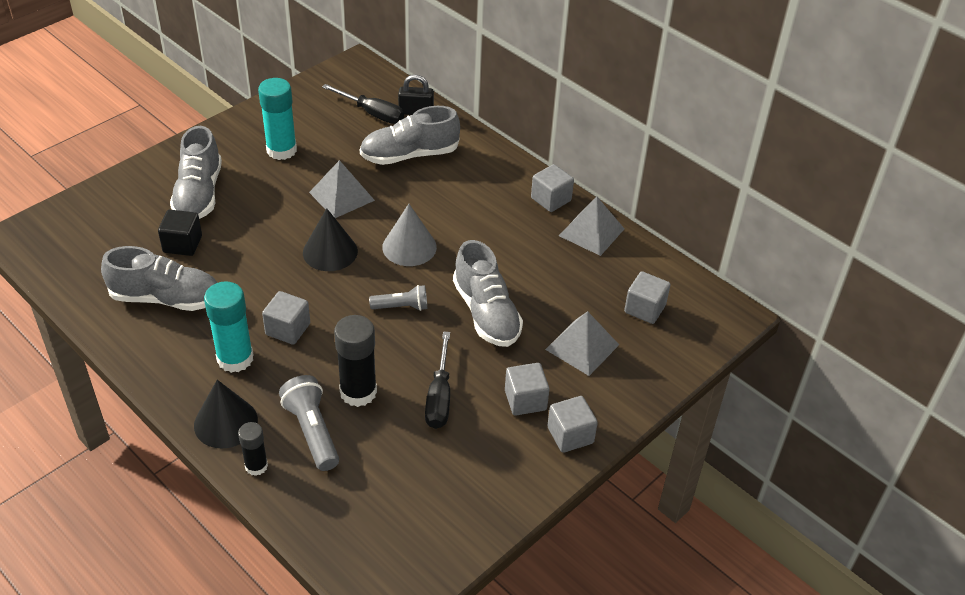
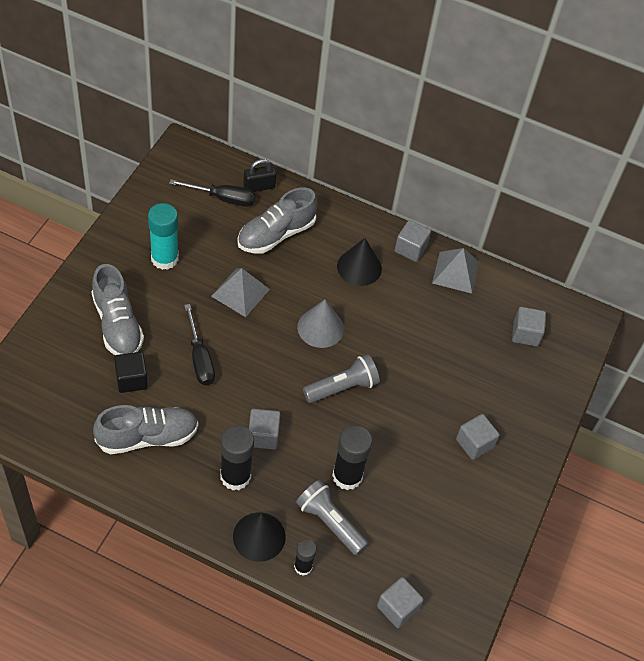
camera: 25 degrees left, 10 degrees up
turquoise glue stick [204,281,253,373] -> black glue stick [220,425,254,490]
black cone [303,208,358,271] -> black cone moved to [337,238,382,286]
grey flashlight [369,285,427,311] -> grey flashlight [303,355,380,403], size x1.53
black screwdriver [425,331,450,429] -> black screwdriver moved to [184,304,215,385]
grey shoe [453,240,523,347] -> none
grey pyramid [545,311,619,376] -> none
grey cube [547,396,598,453] -> grey cube moved to [377,577,424,628]

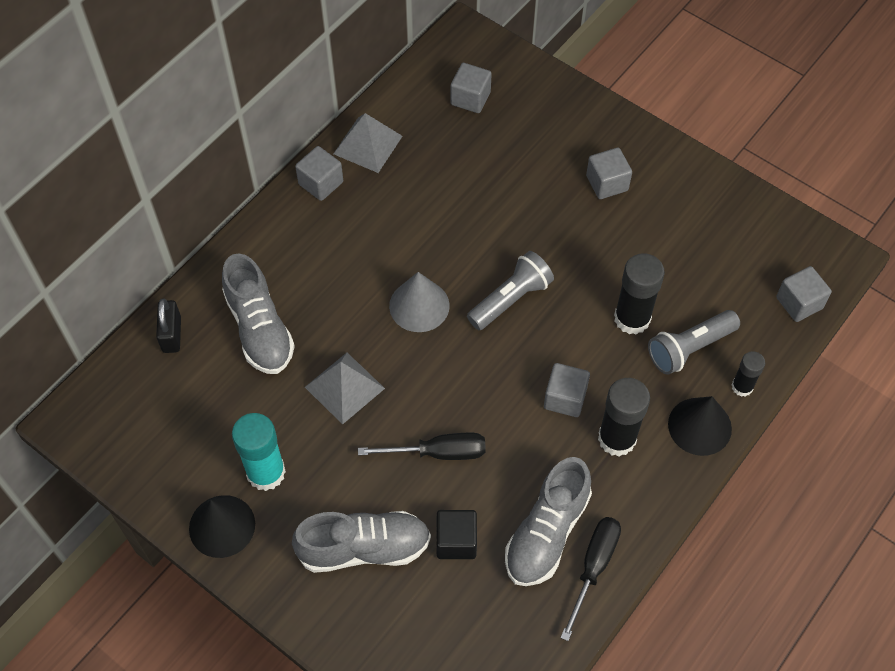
camera: 70 degrees left, 5 degrees up
grey shoe [93,405,198,454] -> grey shoe turned 150 degrees counterclockwise [505,457,592,586]
black screwdriver [169,179,255,206] -> black screwdriver moved to [560,517,621,641]
grey flashlight [303,355,380,403] -> grey flashlight turned 60 degrees clockwise [467,251,554,330]
black cone [337,238,382,286] -> black cone moved to [189,495,255,558]

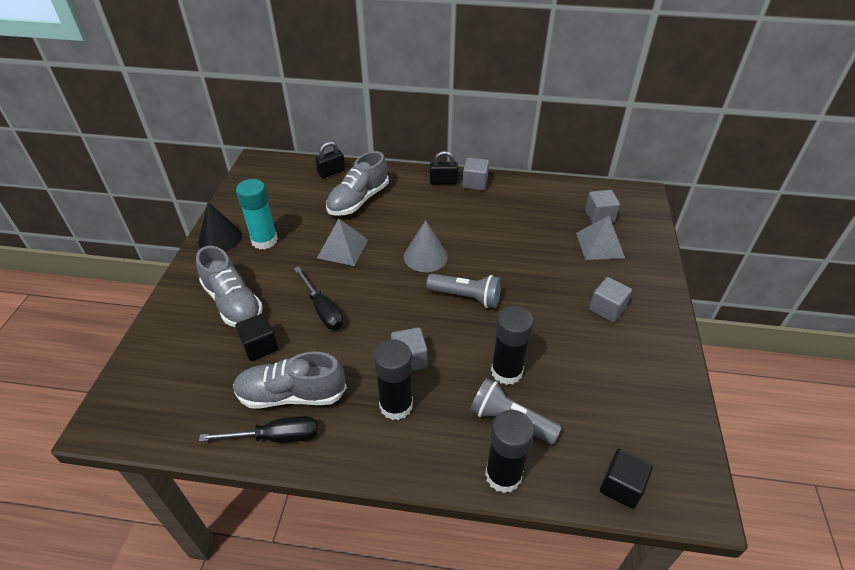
camera: 60 degrees right, 15 degrees down
grey pyramid [333,113,402,173] -> grey pyramid moved to [576,215,625,260]
black cone [668,396,732,456] -> none
black glue stick [732,351,765,397] -> black glue stick [485,410,534,493], size x1.73
grey cube [776,266,832,322] -> black cube [600,449,653,509]
none -> black padlock [430,151,458,185]

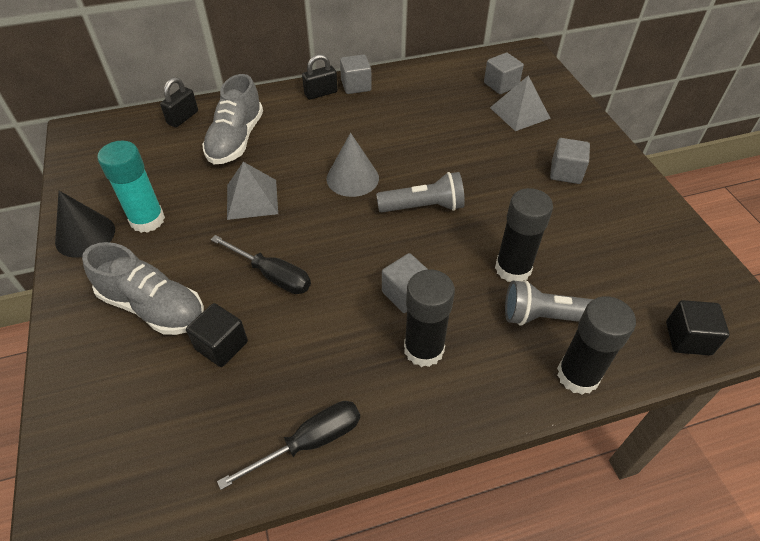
camera: 25 degrees left, 5 degrees up
grey shoe [233,351,347,409] -> none

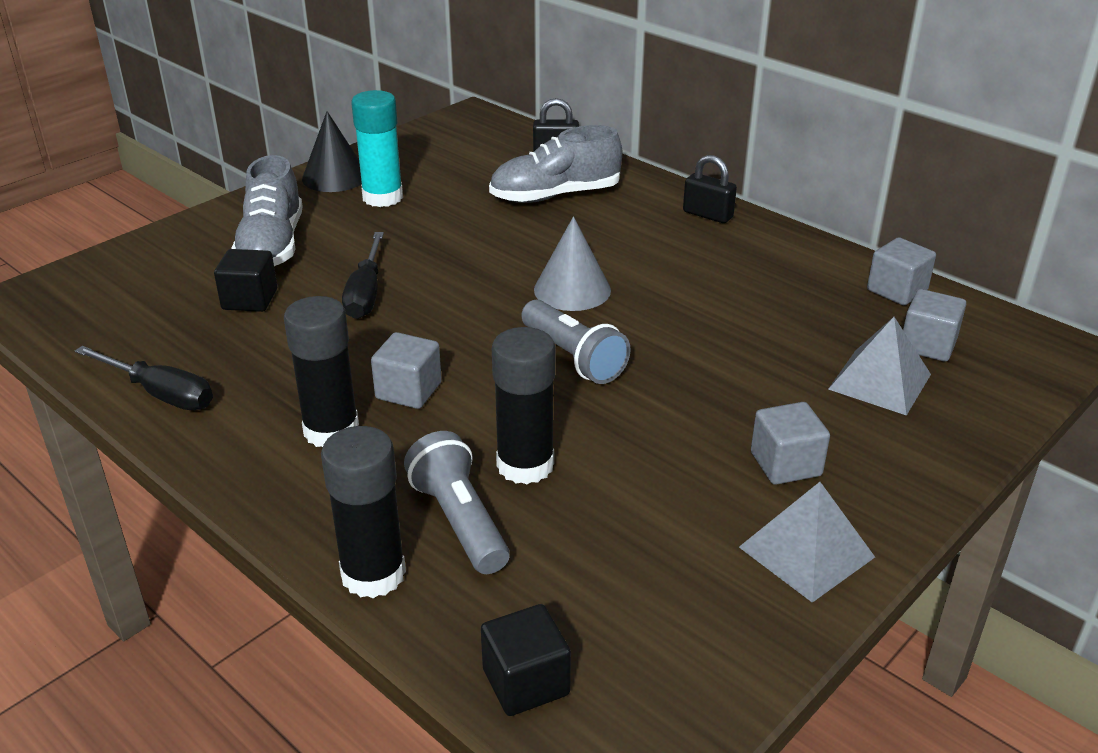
camera: 60 degrees right, 15 degrees down
grey pyramid [227,162,278,220] -> grey pyramid moved to [739,482,875,603]
grey cube [340,54,372,94] -> grey cube moved to [867,237,936,305]

